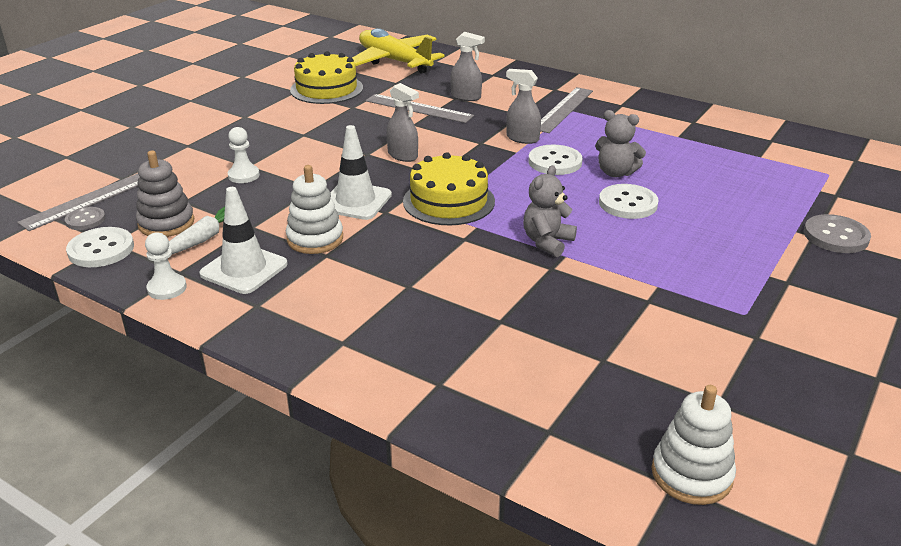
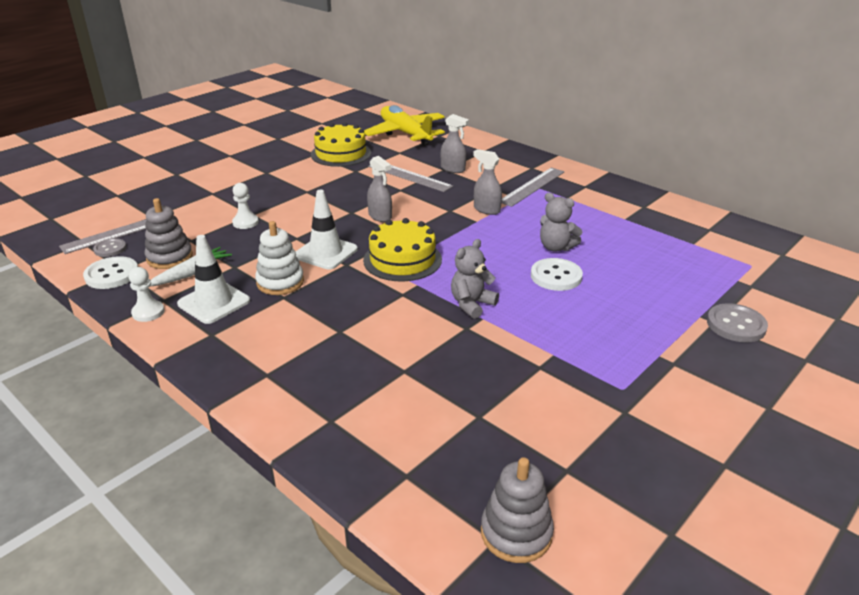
camera: 10 degrees right, 0 degrees up
white button [529,145,583,175] -> none
white stacking toy [652,385,736,505] -> grey stacking toy [481,457,554,563]

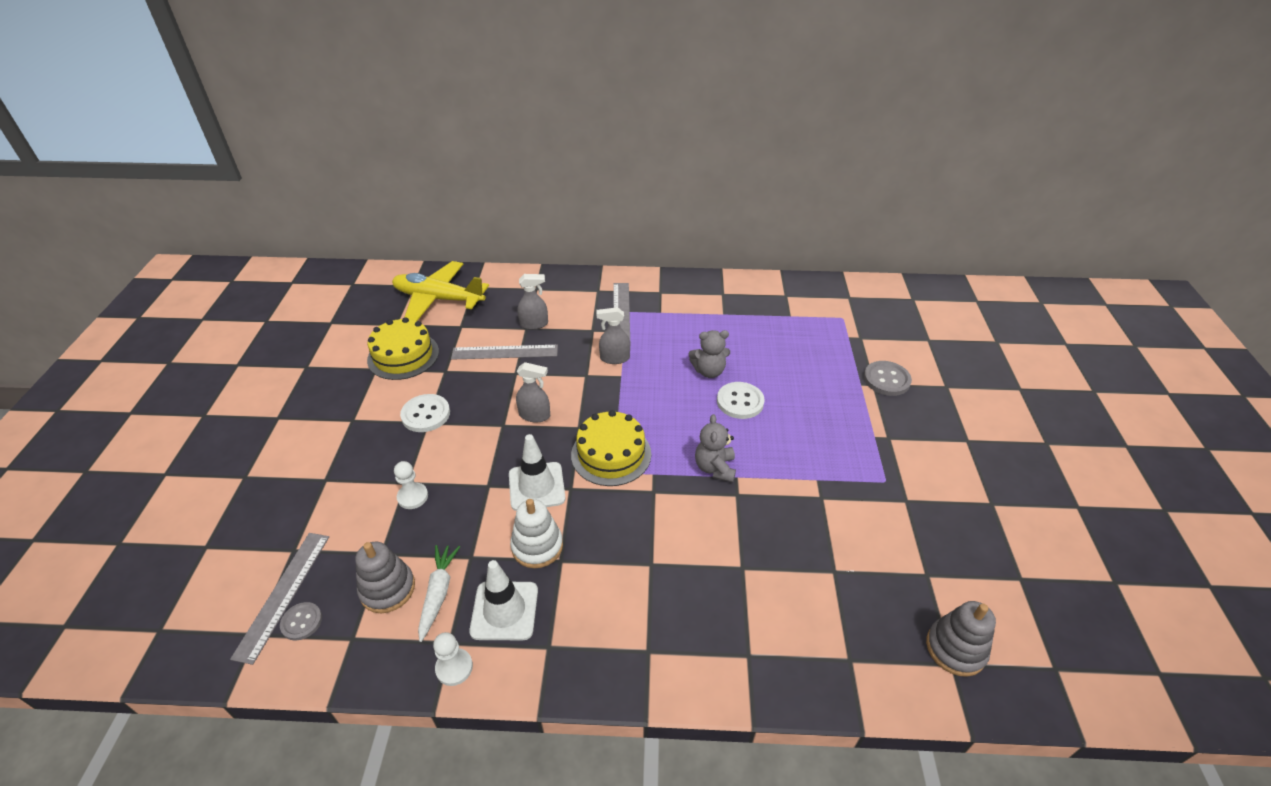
camera: 40 degrees left, 10 degrees up
white button [83,256,138,289] -> white button moved to [400,394,450,432]

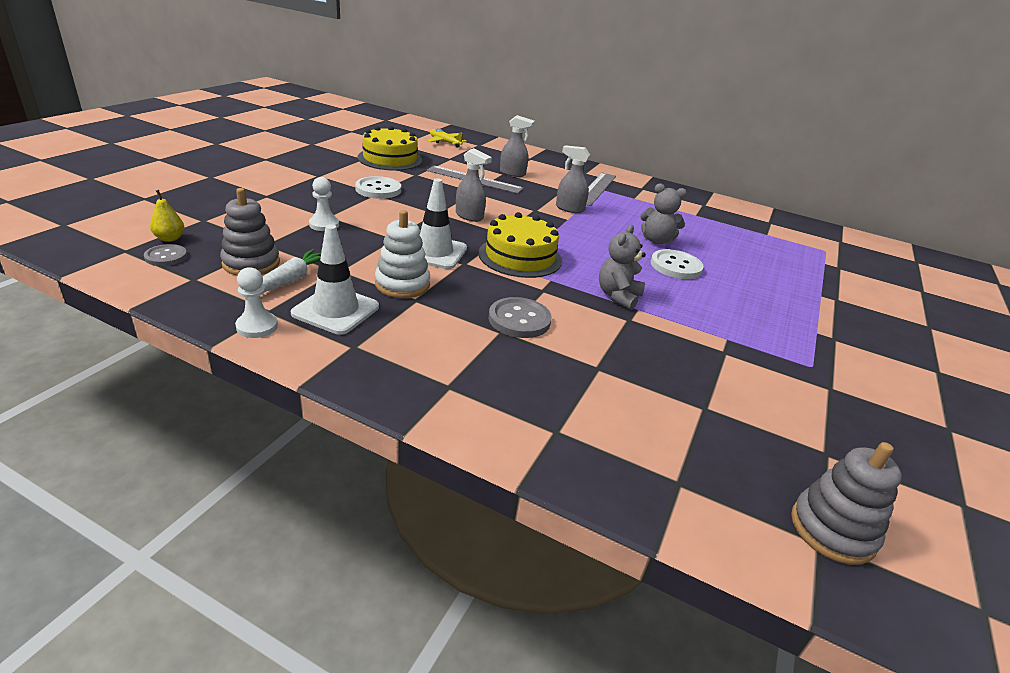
camera: 20 degrees right, 10 degrees down
grey ruler [230,533,329,665] -> yellow pear [150,190,184,242]
yellow plane [392,261,489,321] -> yellow plane [427,128,467,148], size x0.49
grey button [864,361,912,396] -> grey button moved to [489,297,552,338]

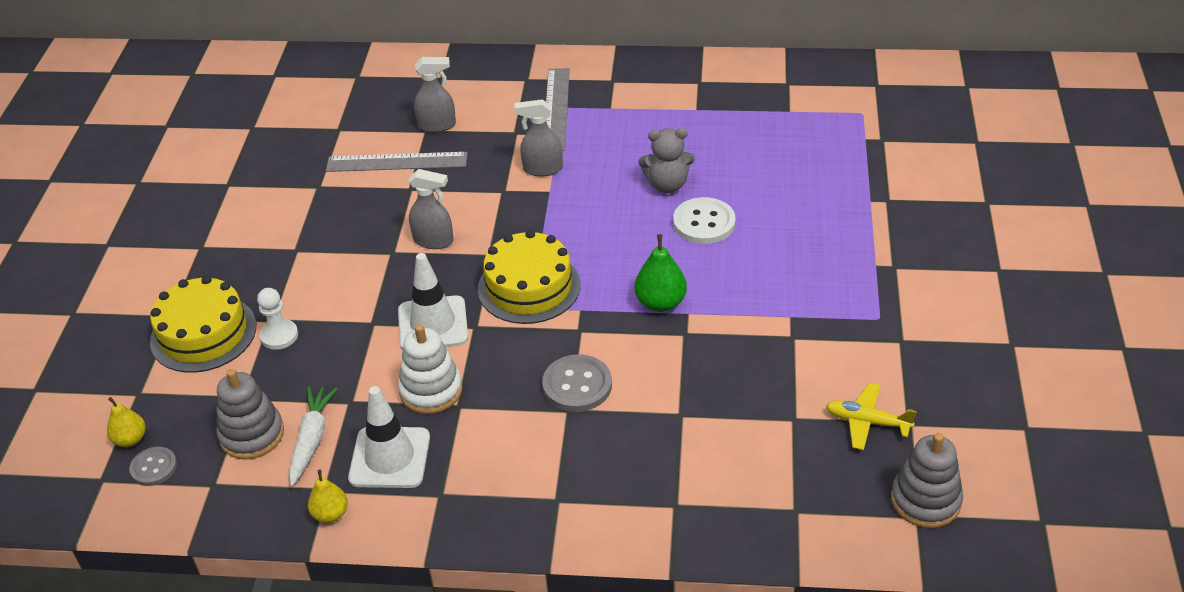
camera: 15 degrees left, 10 degrees up
white pawn [235,267,278,338] -> yellow pear [308,469,348,523]
white button [355,176,401,199] -> none
yellow cake [358,126,422,171] -> yellow cake moved to [150,276,256,373]
yellow plane [427,128,467,148] -> yellow plane moved to [826,383,917,450]
grey teddy bear [599,225,646,310] -> green pear [634,234,687,312]

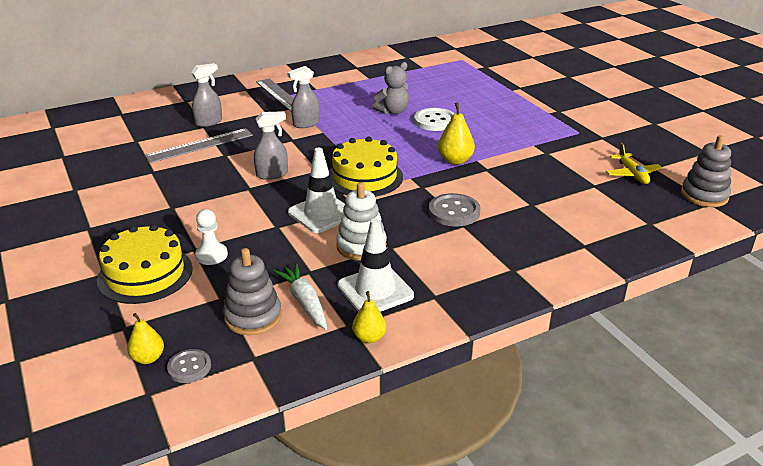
camera: 35 degrees left, 10 degrees down
green pear [634,234,687,312] -> yellow pear [438,102,475,165]
yellow plane [826,383,917,450] -> yellow plane turned 90 degrees counterclockwise [606,143,662,184]

